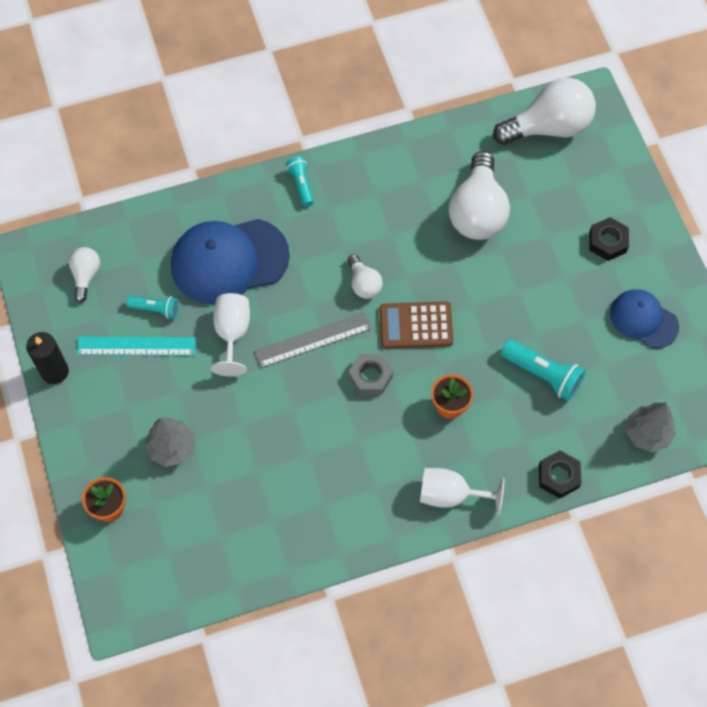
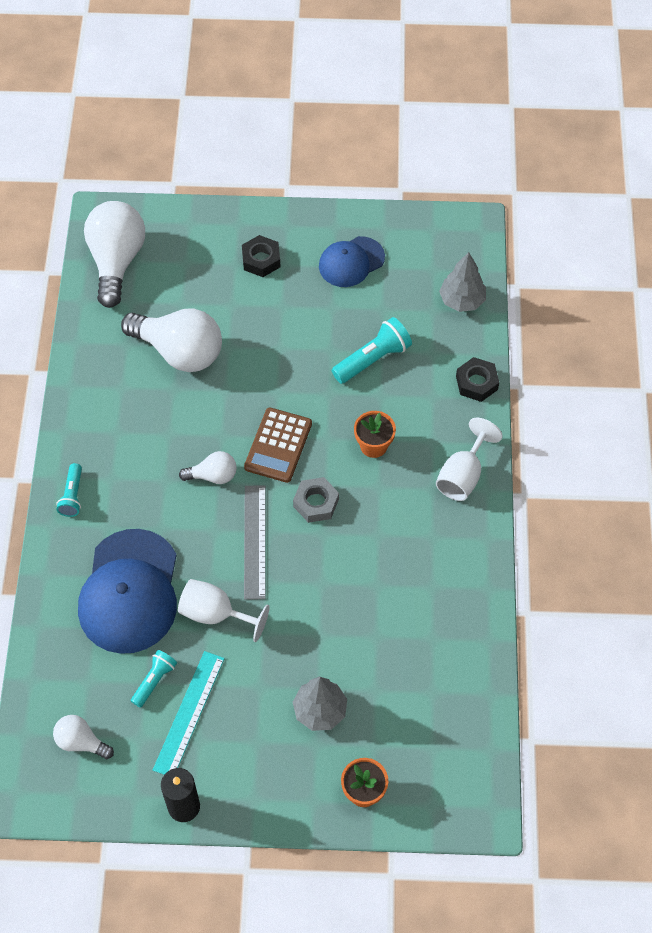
camera: 70 degrees left, 5 degrees down
turquoise flashlight [286,156,314,206] -> turquoise flashlight turned 90 degrees counterclockwise [56,463,82,517]

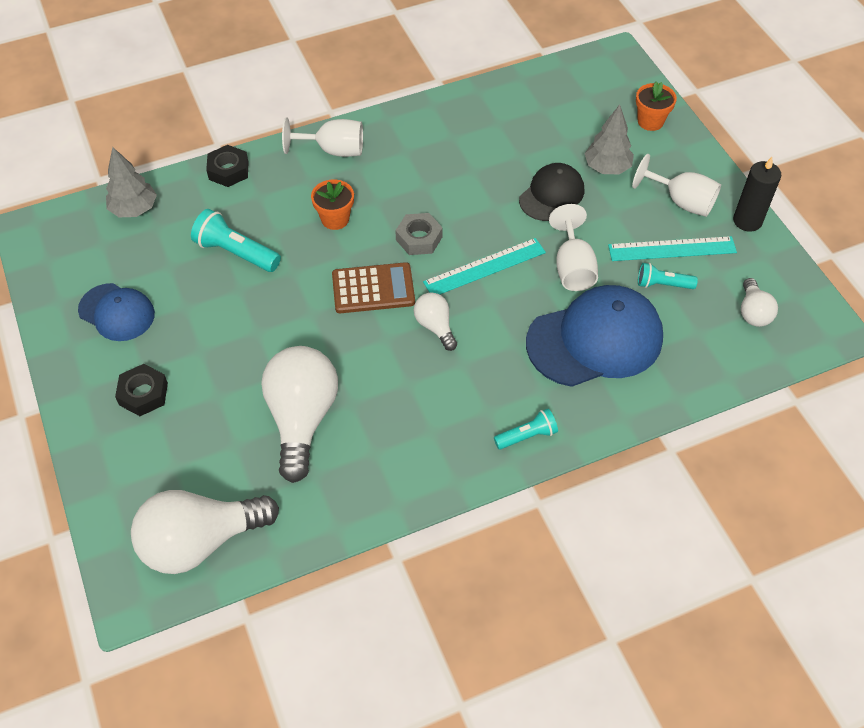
camera: 115 degrees left, 5 degrees down
grey ruler [244,485,266,600] -> turquoise ruler [423,238,546,295]
none -> black cap [519,163,584,221]
none -> white goblet [632,154,721,217]

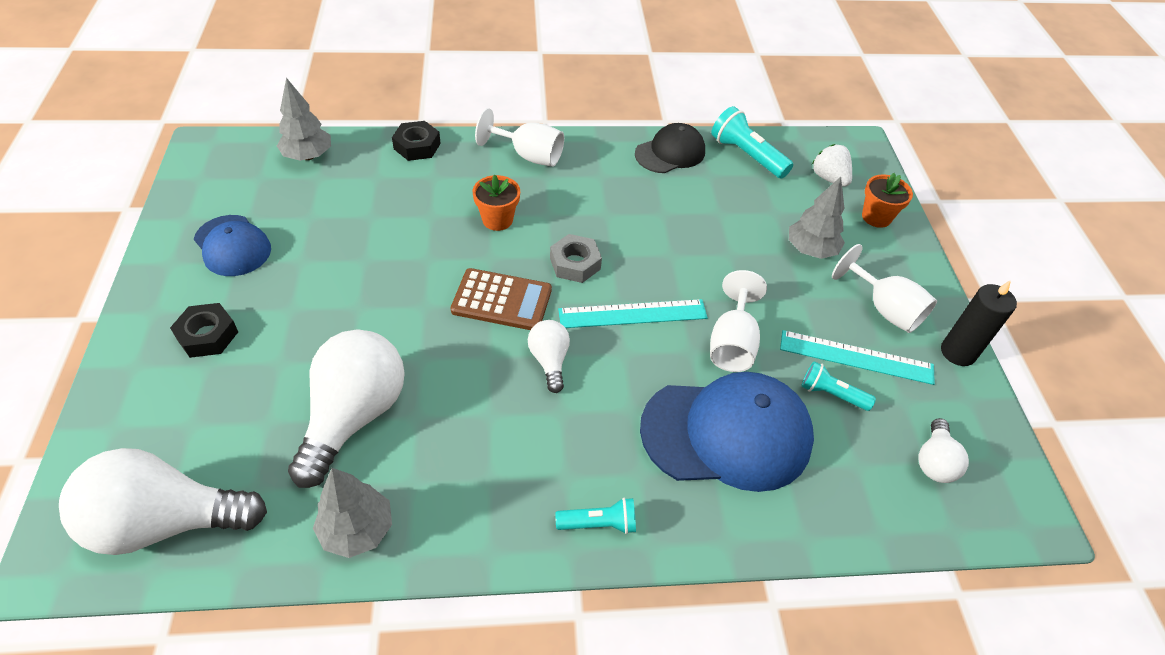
camera: 15 degrees right, 5 degrees down
turquoise flashlight [191,209,281,272] -> turquoise flashlight moved to [711,106,793,179]
black cap [519,163,584,221] -> black cap moved to [635,123,705,173]
none -> grey tree [313,468,392,558]
none -> white strawberry [812,144,852,187]

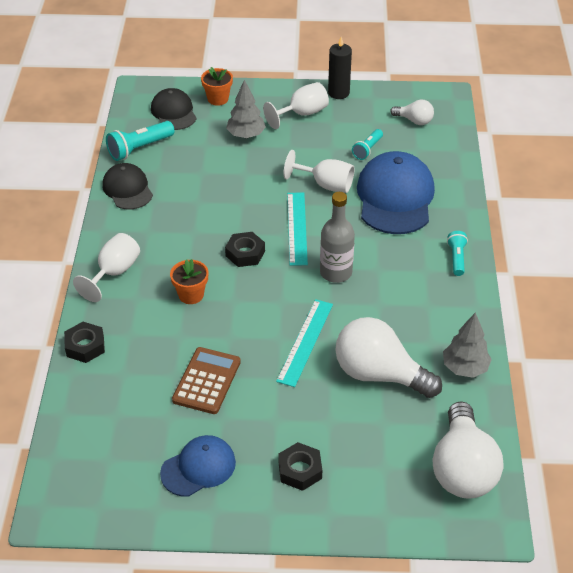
camera: 80 degrees left, 5 degrees down
grey tree [277,78,331,161] -> none
brown calculator [451,268,552,330] -> brown calculator moved to [172,347,241,414]
white light bulb [528,320,570,393] -> grey bottle [320,192,355,283]
grey nut [550,234,602,283] -> black nut [225,232,265,267]
turquoise ruler [780,330,935,385] -> turquoise ruler moved to [276,299,333,387]
white strawberry [812,144,852,187] -> black cap [151,88,197,130]

